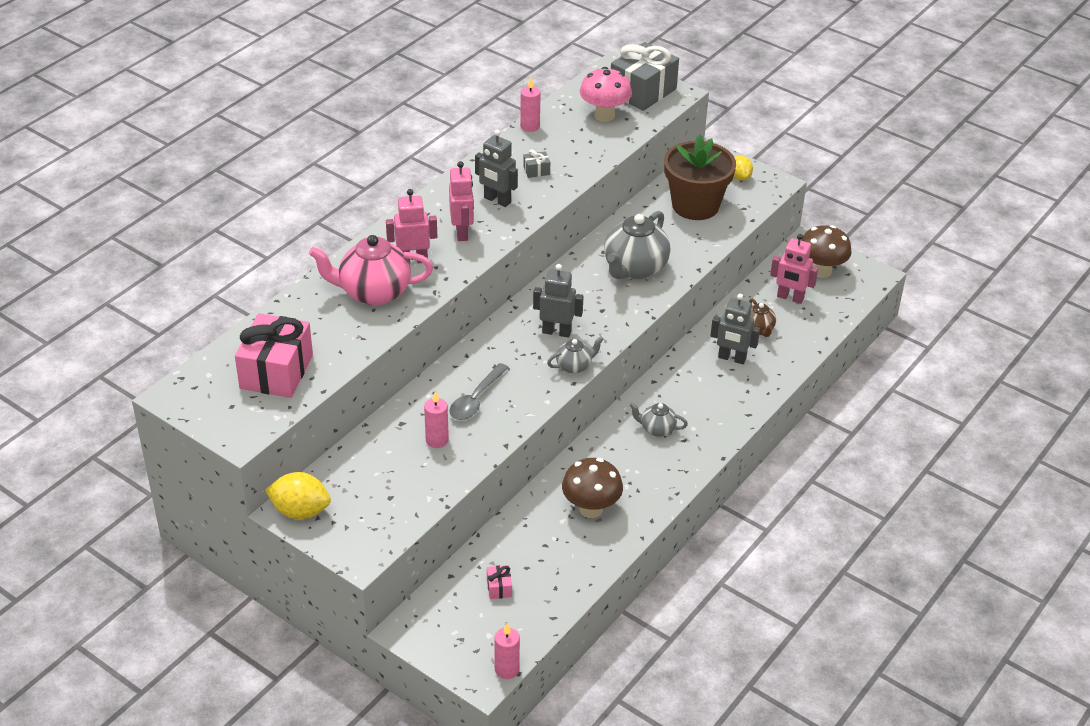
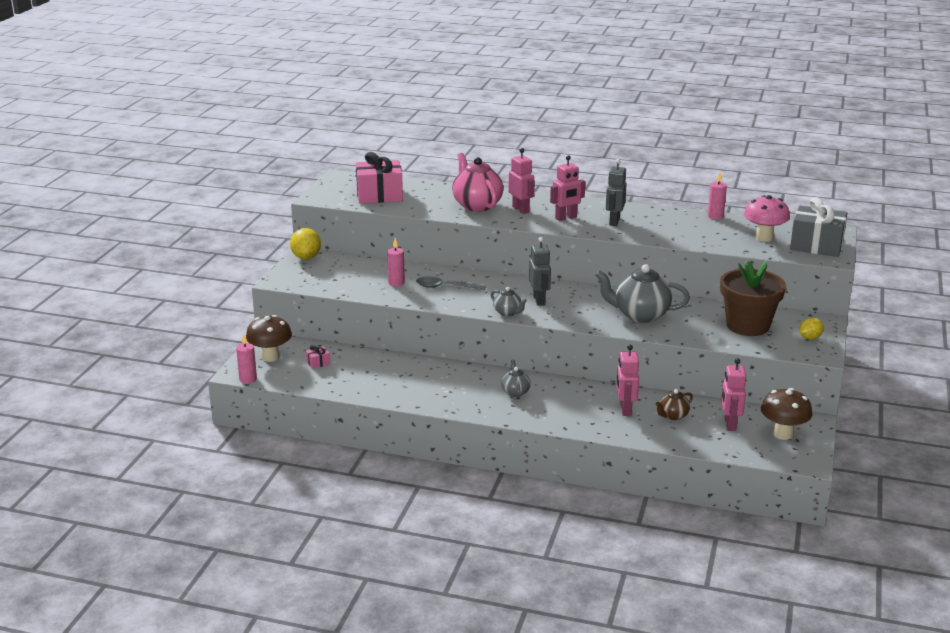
camera: 70 degrees right, 15 degrees down
grey gift [523,149,550,178] -> none
brown mushroom [562,458,623,518] -> brown mushroom moved to [246,315,292,362]
grey robot [711,294,760,364] -> pink robot [616,345,639,416]

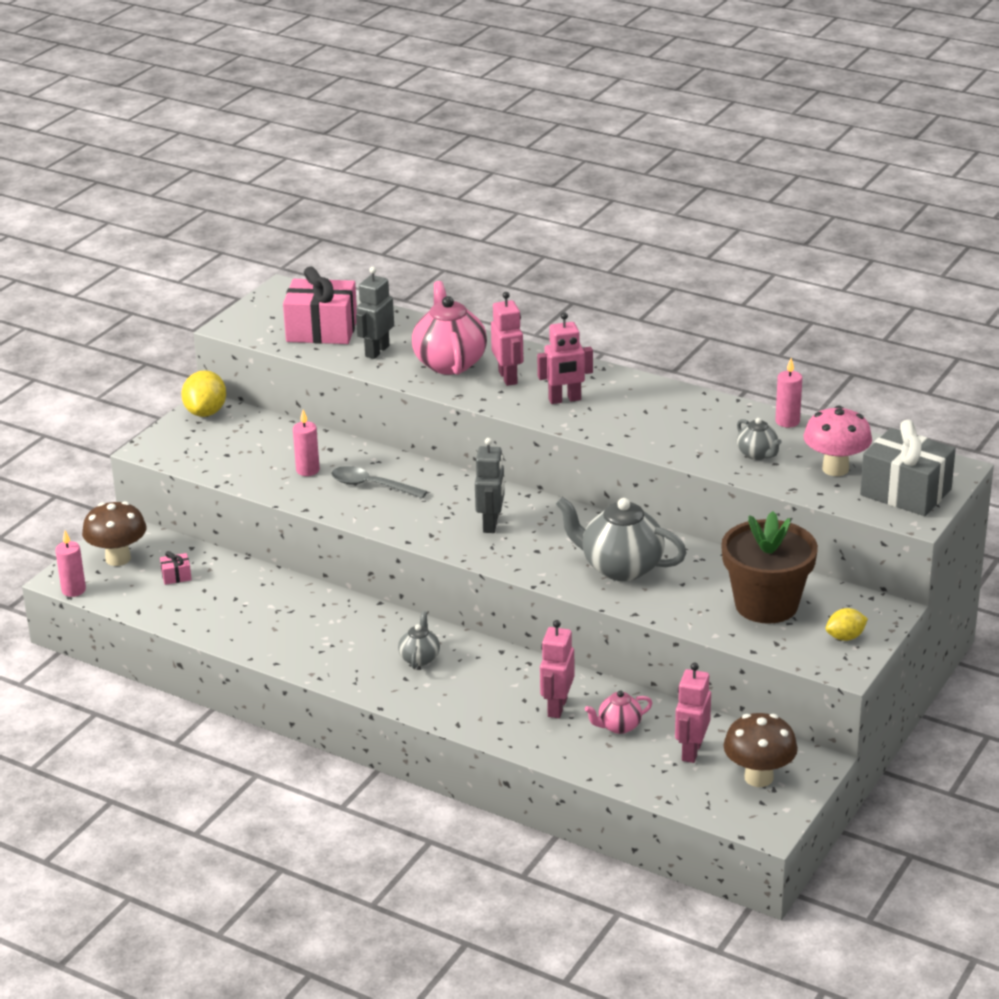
camera: 15 degrees right, 5 degrees up
grey teapot [491,287,527,316] -> grey teapot moved to [737,418,782,460]
grey robot [606,159,627,226] -> grey robot moved to [356,267,394,359]
brown teapot [656,389,693,420] -> pink teapot [585,691,652,734]

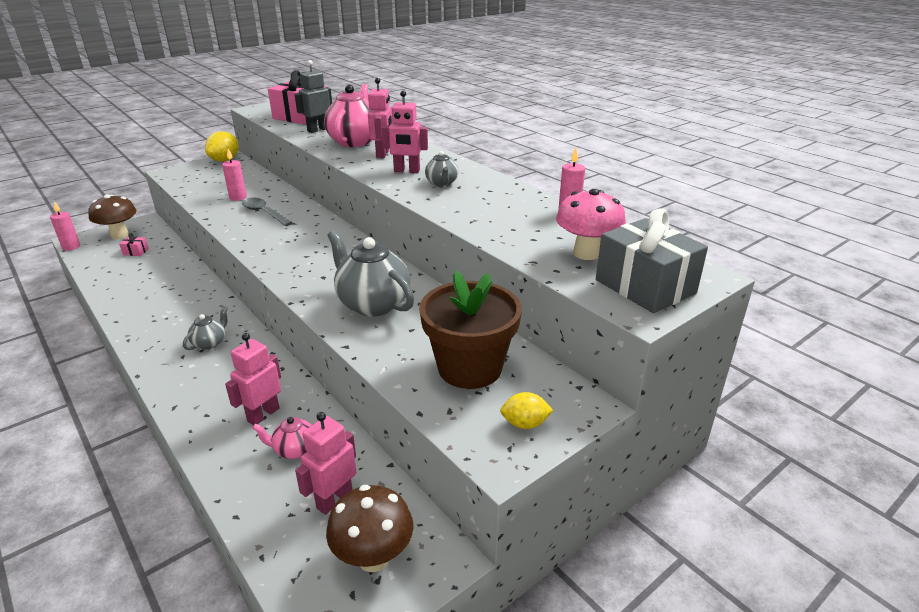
camera: 20 degrees right, 0 degrees up
grey robot [475,438,505,533] -> none
grey teapot [737,418,782,460] -> grey teapot moved to [425,151,458,187]

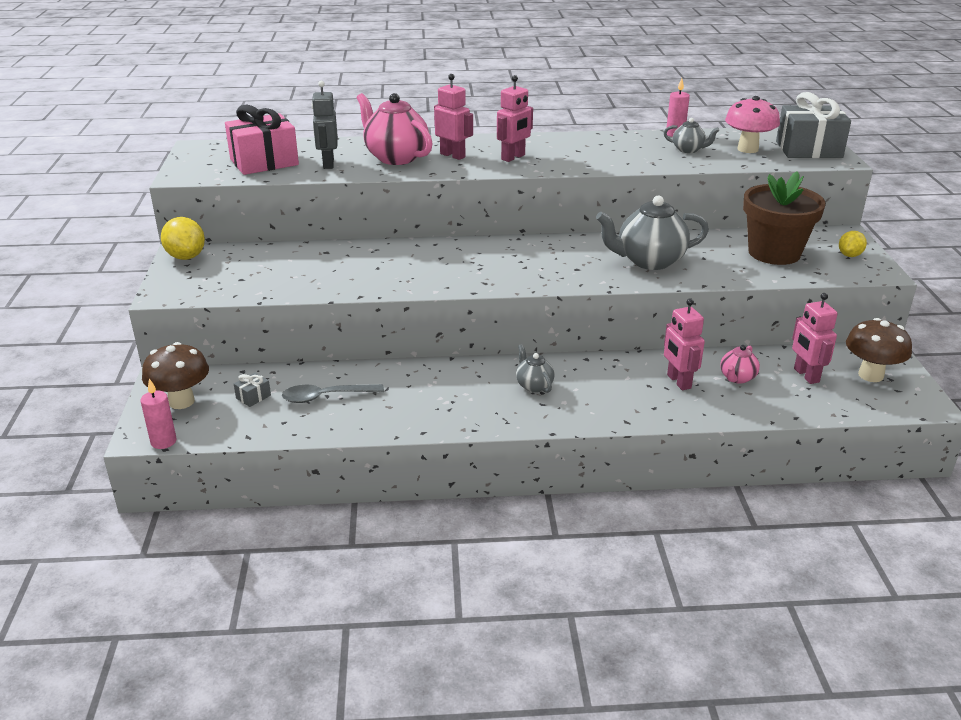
camera: 55 degrees left, 0 degrees up
pink gift [119,233,149,256] -> grey gift [234,373,271,407]
pink candle [222,149,247,201] -> none
grey spoon [242,198,293,226] -> grey spoon moved to [282,384,384,403]
grey teapot [425,151,458,187] -> grey teapot moved to [664,118,720,153]

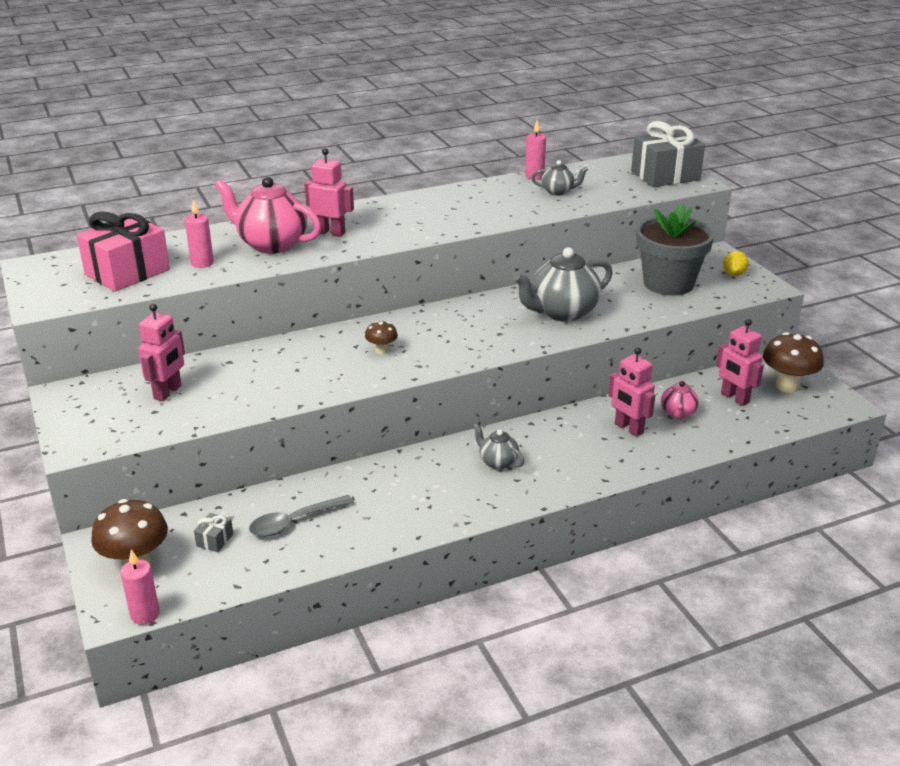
camera: 20 degrees left, 0 degrees up
yellow lemon [161,217,205,260] -> none
grey robot [311,81,338,169] -> pink candle [185,199,214,268]
pink robot [497,75,533,162] -> pink robot moved to [138,304,185,401]
pink mushroom [725,96,780,153] -> none
brown flower pot [743,171,826,265] -> grey flower pot [636,203,715,296]
none -> brown mushroom [365,321,398,354]

